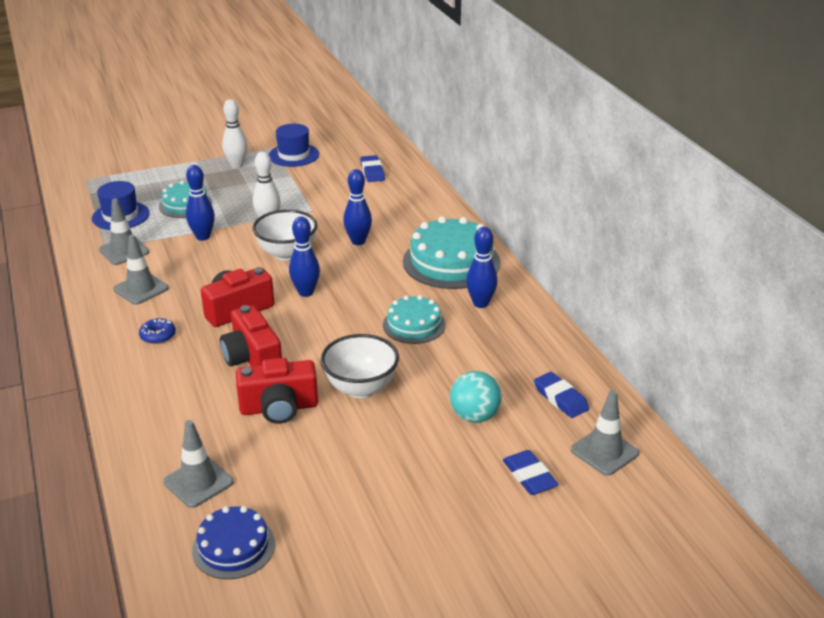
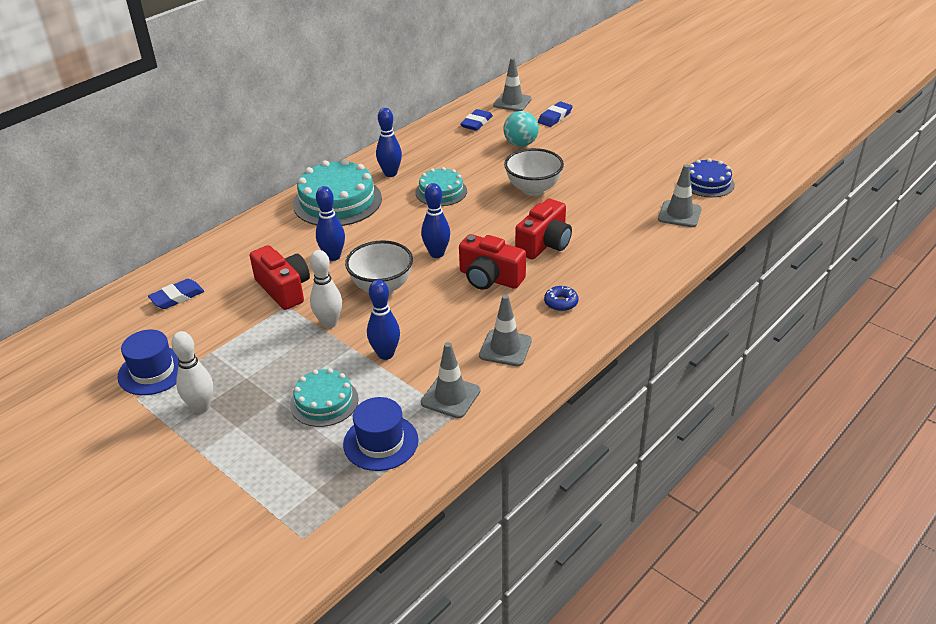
camera: 115 degrees left, 5 degrees up
red camera [236,358,318,424] -> red camera moved to [250,245,310,310]

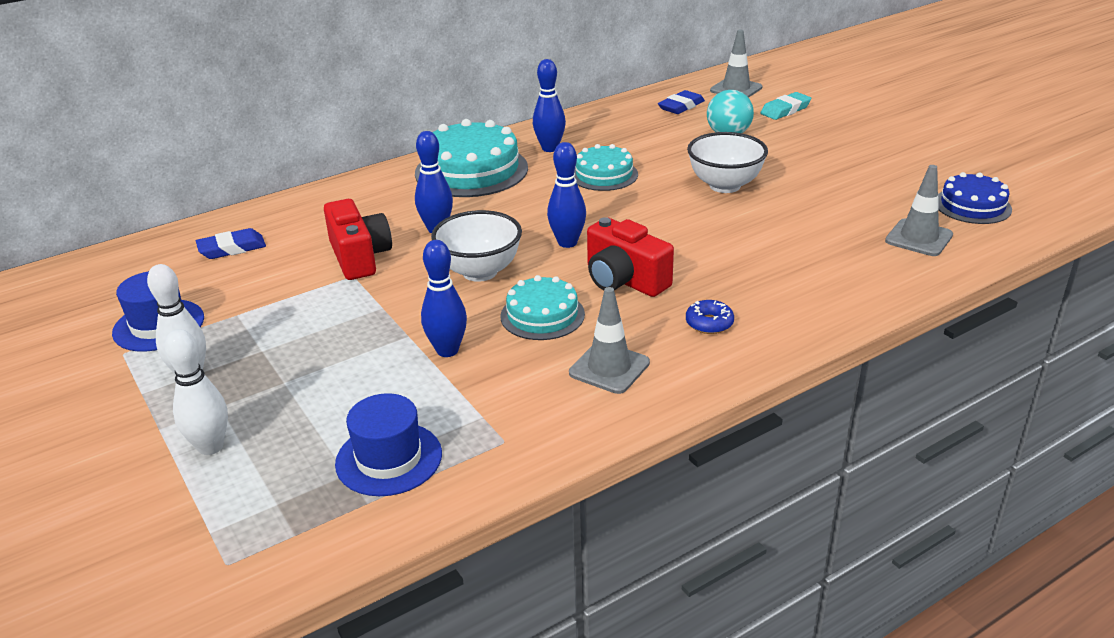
camera: 15 degrees right, 5 degrees down
turquoise cake [290,368,359,427] -> turquoise cake moved to [500,275,585,340]
white bowling pin [310,250,342,328] -> white bowling pin moved to [164,329,228,455]
grey traffic cone [421,342,480,418] -> none
red camera [515,198,572,259] -> none
blue eraser [538,101,573,127] -> turquoise eraser [760,92,811,120]

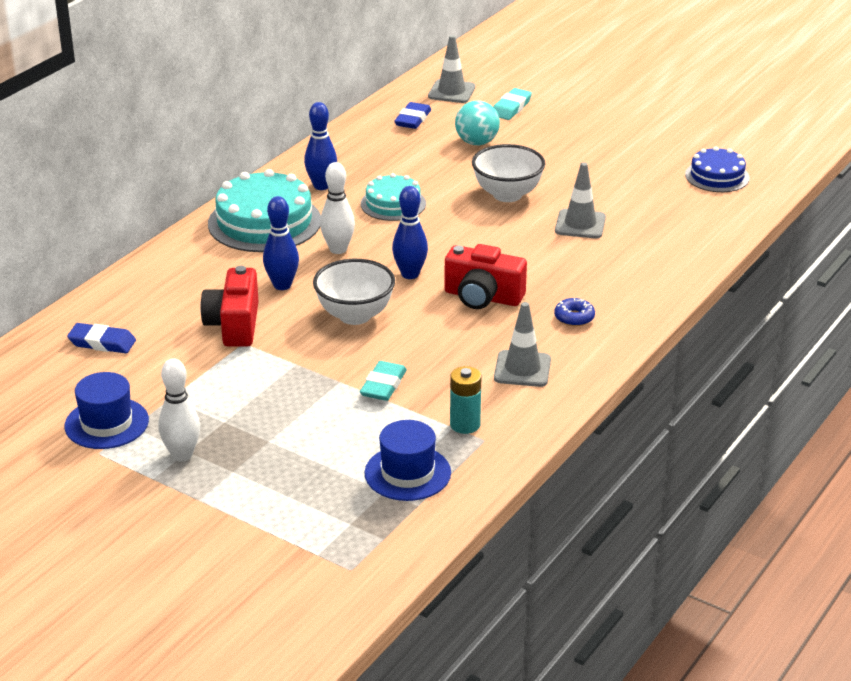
camera: 25 degrees left, 0 degrees up
white bowling pin [164,329,228,455] -> white bowling pin moved to [320,162,355,254]
blue eraser [196,228,266,259] -> blue eraser turned 60 degrees clockwise [67,323,136,353]
red camera [324,199,392,280] -> red camera turned 135 degrees counterclockwise [200,266,259,347]
blue bowling pin [421,240,467,357] -> turquoise eraser [360,361,407,401]
turquoise cake [500,275,585,340] -> none
grey traffic cone [885,165,953,256] -> grey traffic cone moved to [555,162,606,238]
none -> turquoise battery [450,366,482,434]

